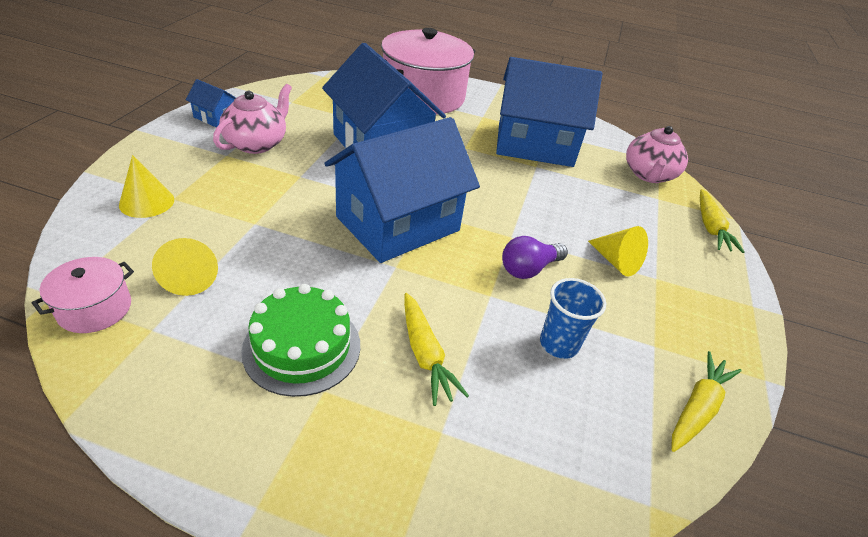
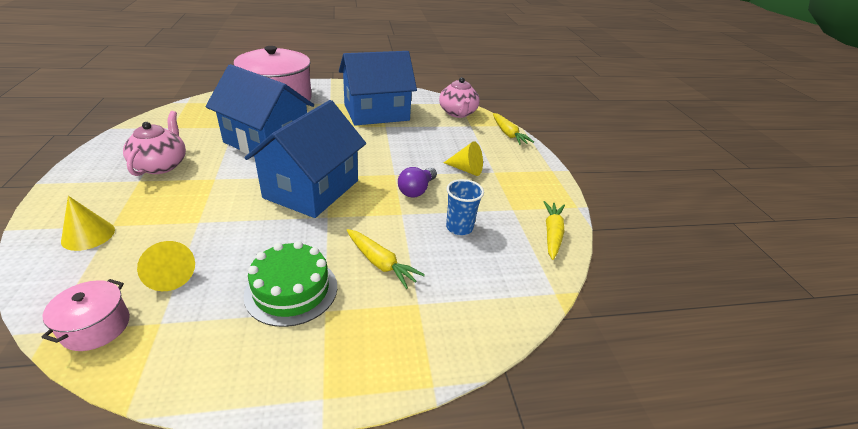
camera: 25 degrees left, 5 degrees down
blue house [186,79,236,128] -> none

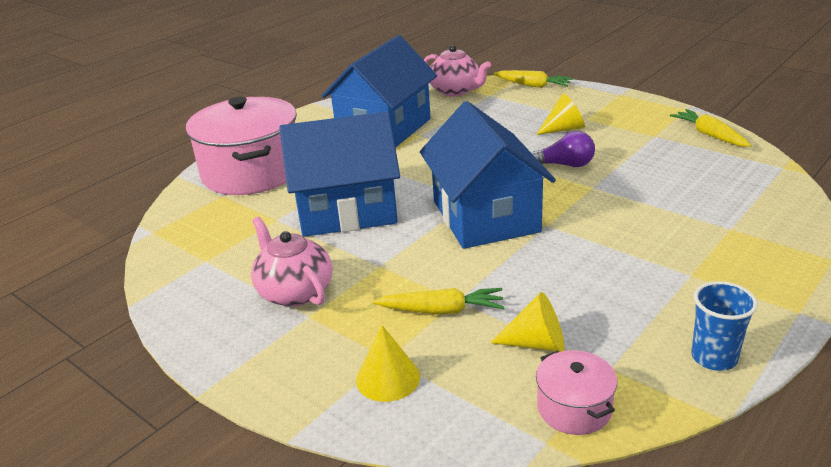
camera: 35 degrees left, 5 degrees down
green cake [243,241,337,327] -> none
yellow carrot [347,229,425,289] -> yellow carrot moved to [373,288,504,314]
purple light bulb [398,167,437,197] -> purple light bulb turned 75 degrees counterclockwise [531,131,595,167]
blue cup [446,179,484,235] -> blue cup moved to [691,281,758,371]

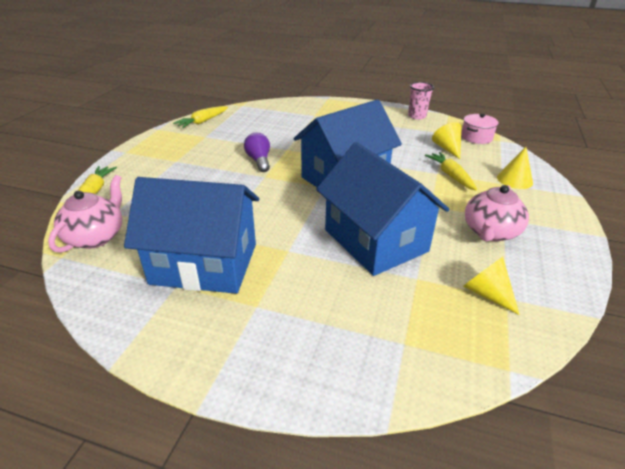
camera: 115 degrees left, 5 degrees up
pink pot [186,97,297,195] -> none
yellow cone [536,93,585,135] -> yellow cone moved to [463,257,520,315]
blue cup [691,281,758,371] -> pink cup [408,82,434,120]

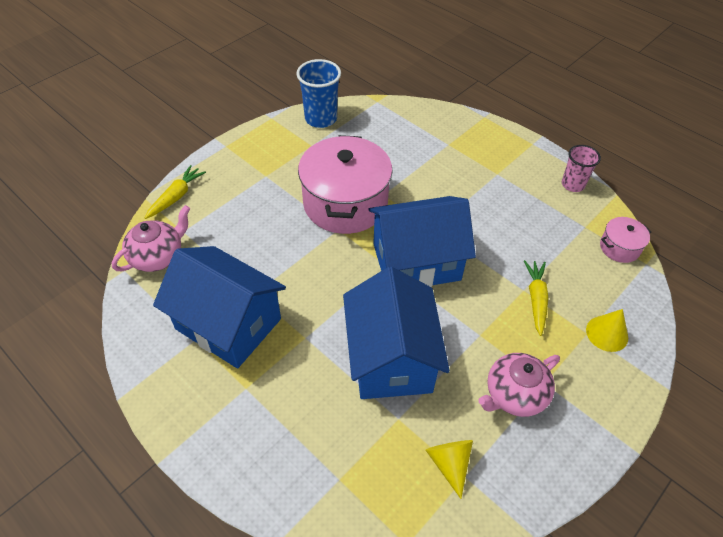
camera: 25 degrees right, 15 degrees up
yellow carrot [173,106,228,128] -> blue cup [297,59,341,128]
purple light bulb [244,132,270,172] -> pink pot [298,135,392,234]
yellow cone [432,122,461,159] -> none

